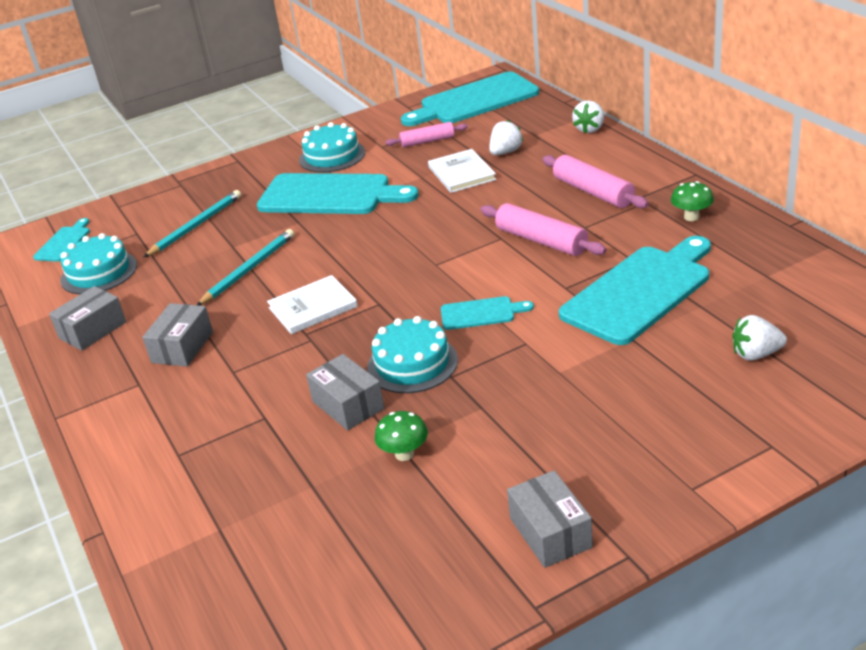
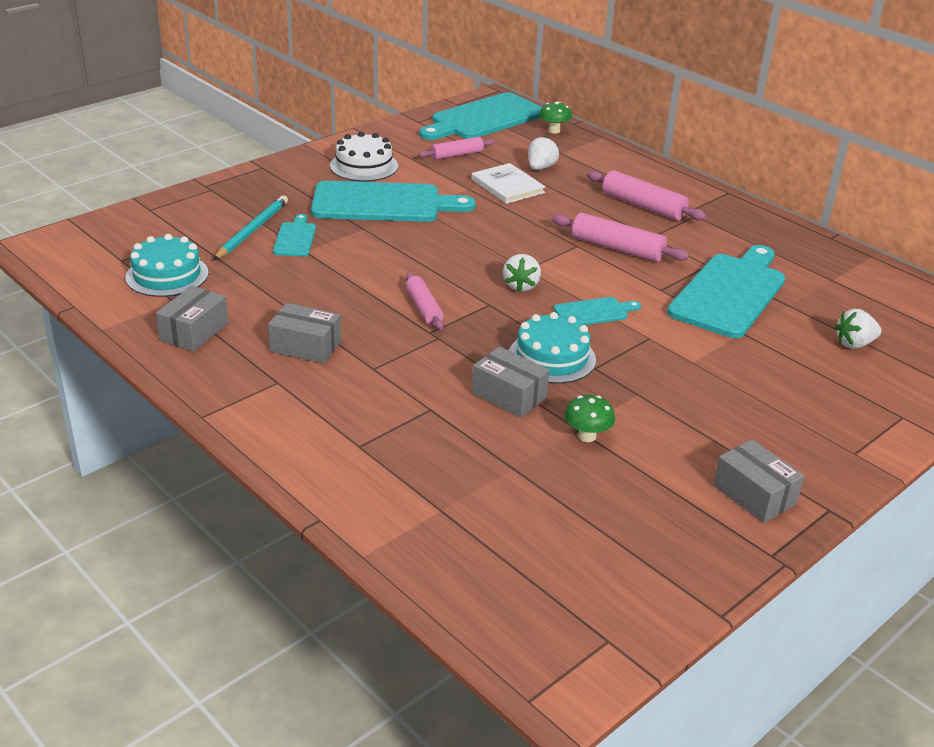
camera: 20 degrees left, 0 degrees up
turquoise cutting board [33,218,90,262] -> turquoise cutting board moved to [273,214,316,256]
grey box [142,303,213,367] -> grey box turned 75 degrees counterclockwise [268,303,341,364]
turquoise pencil [197,229,294,306] -> none
white book [267,275,358,334] -> pink rolling pin [406,273,444,330]
turquoise cake [299,122,365,173] -> white cake [330,132,398,181]
white strawberry [572,100,604,133] -> white strawberry moved to [503,254,541,292]
green mushroom [671,181,714,221] -> green mushroom moved to [539,102,572,134]

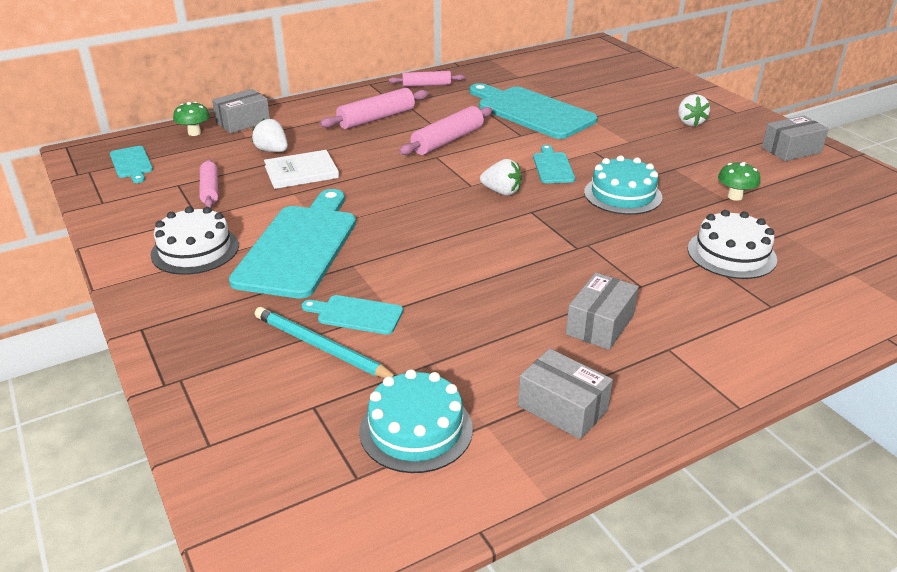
camera: 75 degrees left, 0 degrees up
pink rolling pin [406,273,444,330] -> pink rolling pin moved to [389,71,465,87]
turquoise cutting board [419,92,542,140] -> turquoise cutting board [110,146,153,183], size x0.48
grey box [472,346,549,418] -> grey box moved to [212,89,270,133]
white strawberry [835,309,881,349] -> white strawberry moved to [678,94,710,126]
none -> white cake [688,210,777,279]

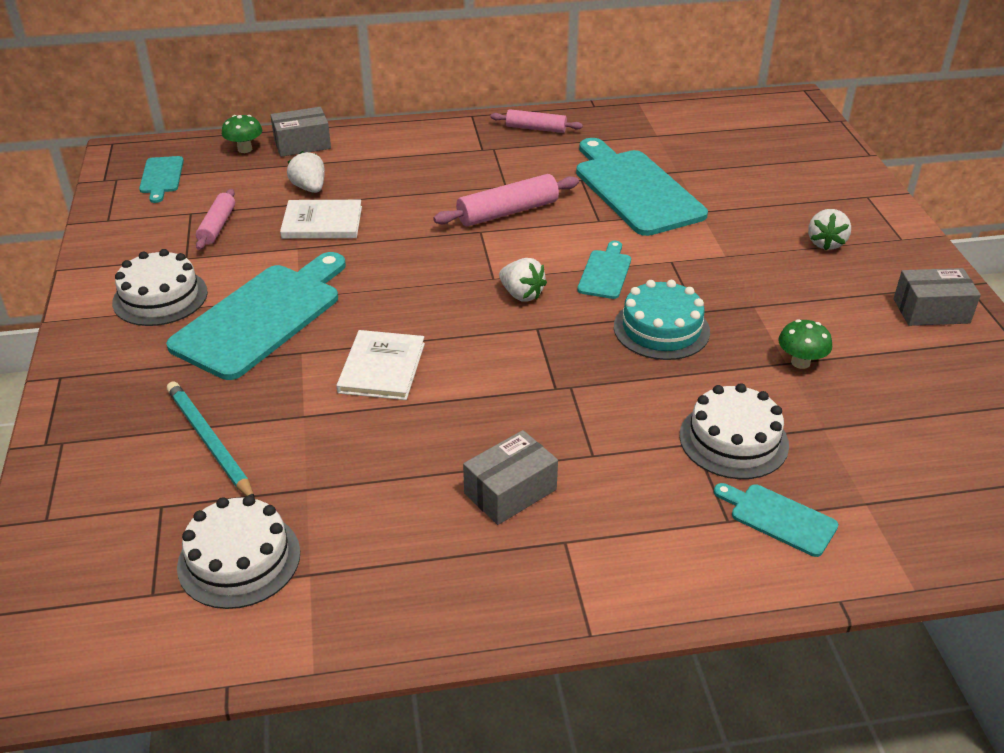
camera: 20 degrees right, 5 degrees up
turquoise cutting board [302,295,403,335] -> turquoise cutting board moved to [714,483,838,557]
pink rolling pin [320,88,428,129] -> none
turquoise cake [359,369,473,473] -> white cake [177,495,300,609]
grey box [518,349,613,439] -> none
none -> white book [336,330,425,400]

